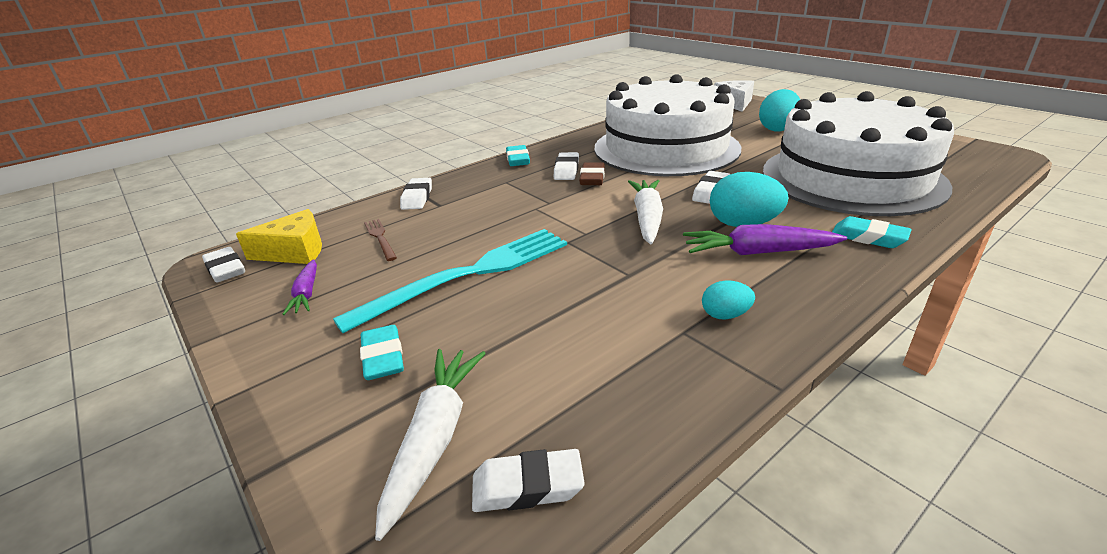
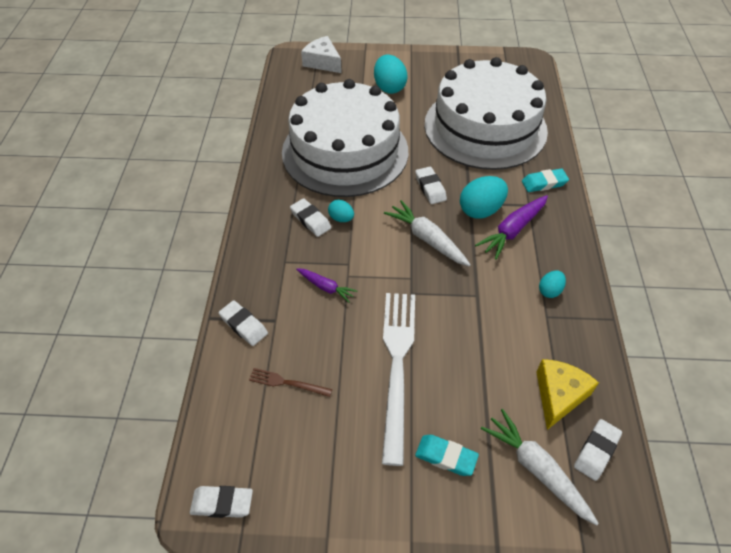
camera: 50 degrees left, 20 degrees up
yellow cheese [236,209,322,264] -> yellow cheese moved to [536,359,599,430]
purple carrot [282,259,317,315] -> purple carrot moved to [296,268,357,303]
turquoise fork [333,229,567,333] -> white fork [382,293,415,466]
turquoise eraser [506,145,530,166] -> none
brown eraser [579,162,605,185] -> turquoise egg [328,200,354,222]

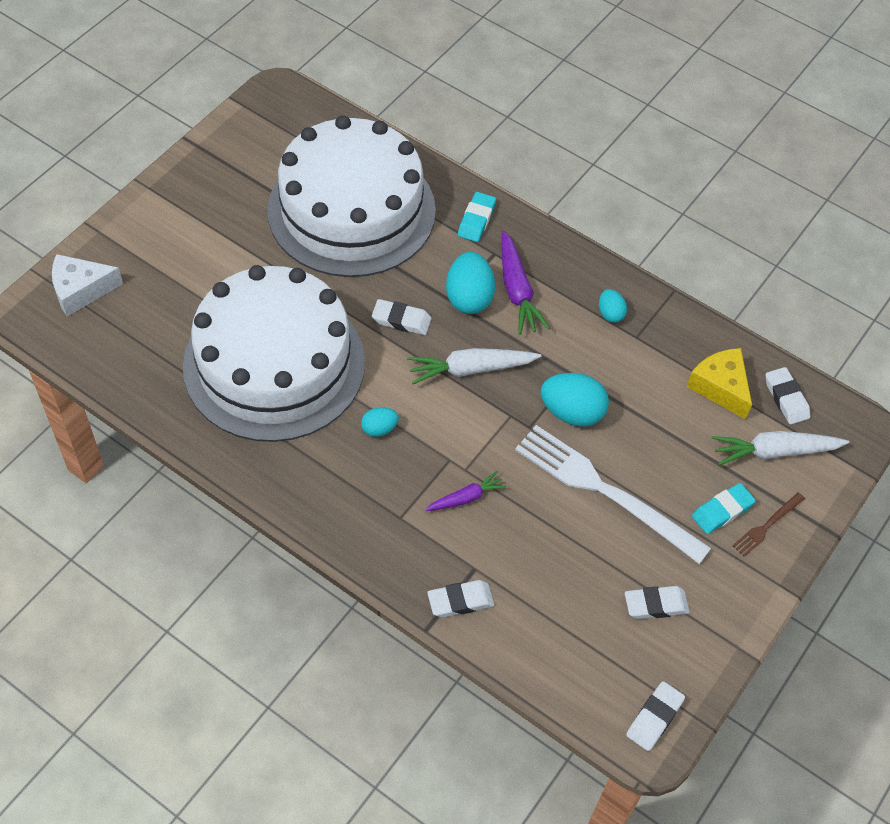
camera: 60 degrees left, 5 degrees up
brown fork [249,368,332,397] -> brown fork moved to [732,492,805,557]
white eraser [290,198,331,237] -> white eraser moved to [625,586,690,619]
turquoise egg [374,54,408,94] -> turquoise egg moved to [541,373,609,427]

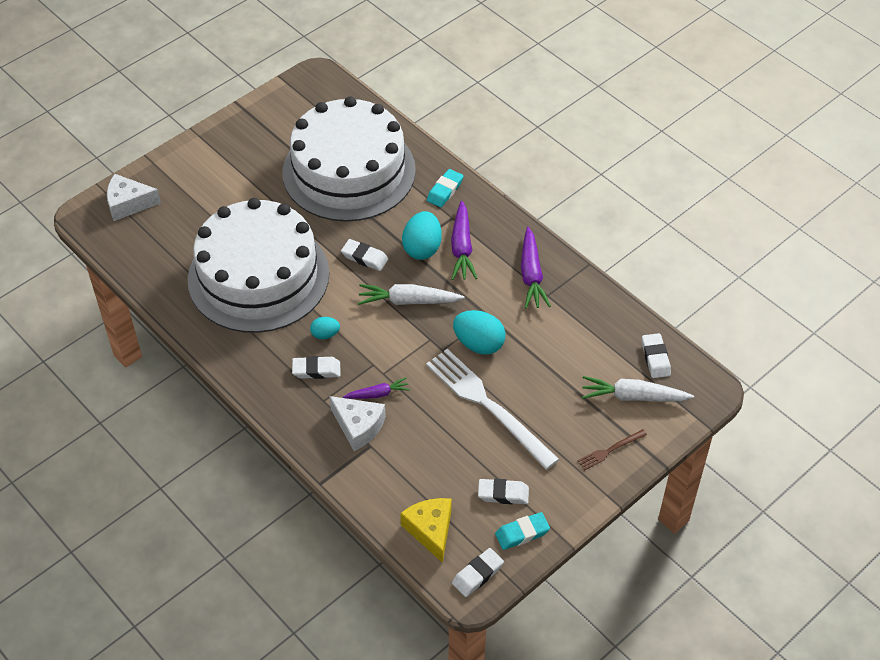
camera: 15 degrees right, 5 degrees down
white eraser [427,580,494,617] -> white eraser moved to [292,356,340,379]
turquoise egg [599,289,627,323] -> purple carrot [521,227,551,309]
yellow cheese [687,348,752,419] -> yellow cheese moved to [400,498,452,563]
turquoise eraser [692,483,756,534] -> turquoise eraser moved to [495,512,550,550]
none -> white cheese [329,396,386,451]

